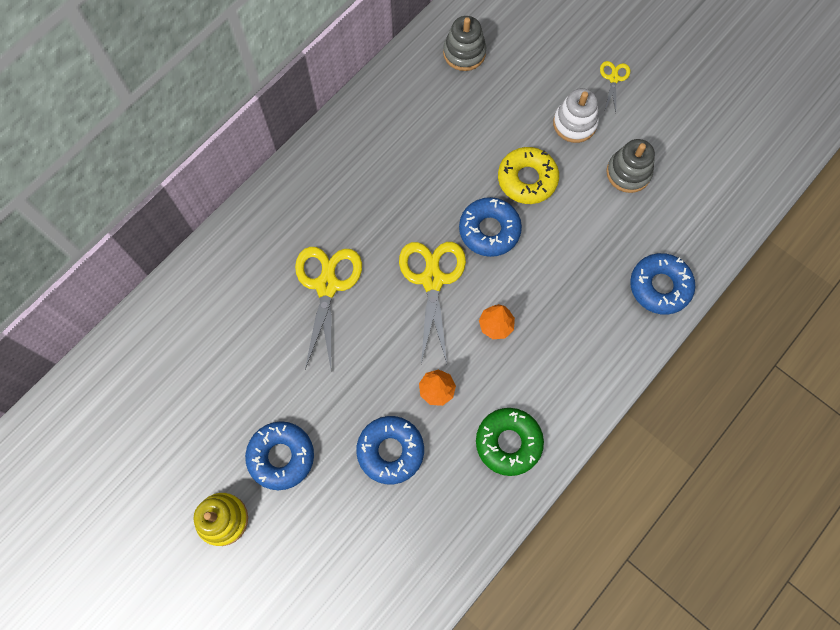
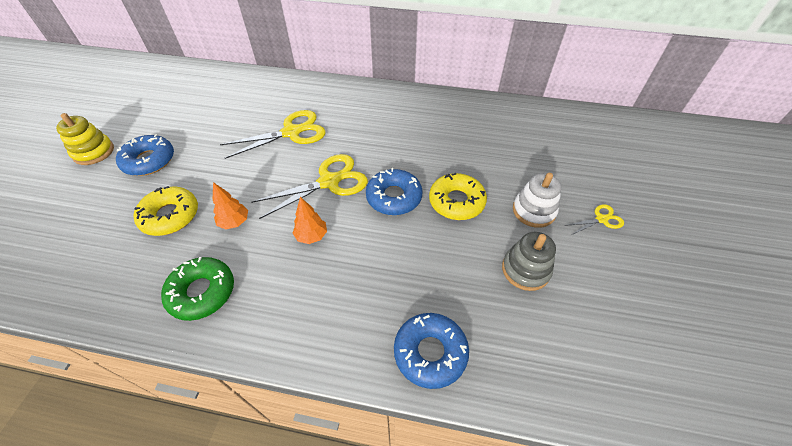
camera: 60 degrees right, 20 degrees down
blue donut [356,416,424,484] -> yellow donut [134,186,198,236]
grey stacking toy [443,16,486,71] -> none

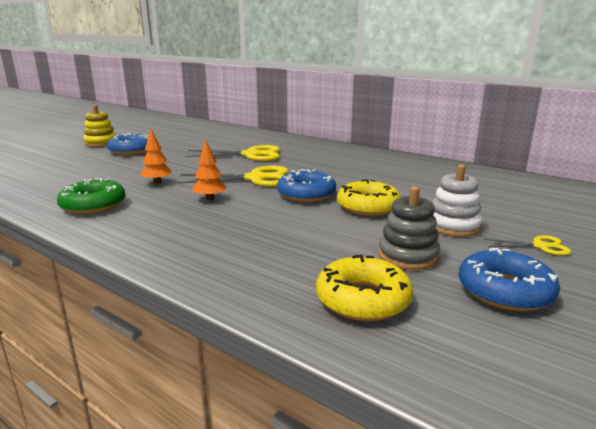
camera: 25 degrees right, 30 degrees down
yellow donut [134,186,198,236] -> yellow donut moved to [316,254,413,321]
blue donut [394,313,469,389] -> blue donut moved to [458,248,560,311]

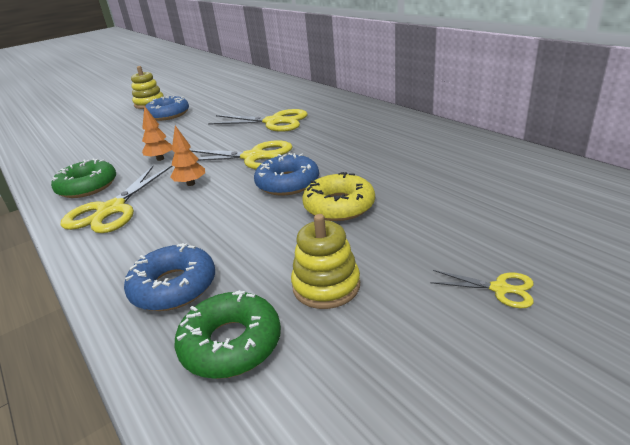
camera: 20 degrees right, 10 degrees up
yellow donut [316,254,413,321] -> green donut [175,290,281,379]
grey stacking toy [378,187,440,270] -> yellow stacking toy [291,214,360,309]
white stacking toy [432,164,482,237] -> none
blue donut [458,248,560,311] -> blue donut moved to [124,243,215,311]
none -> yellow scissors [61,165,172,233]

